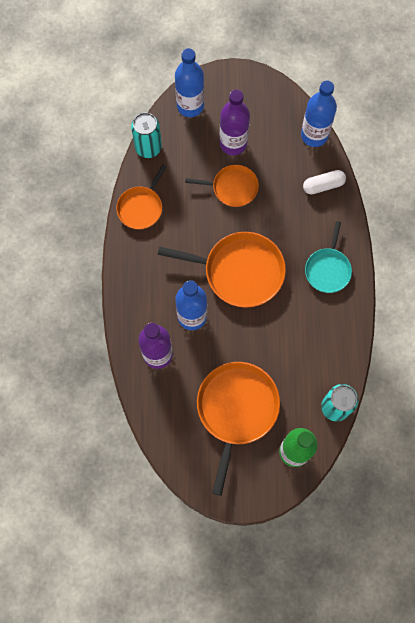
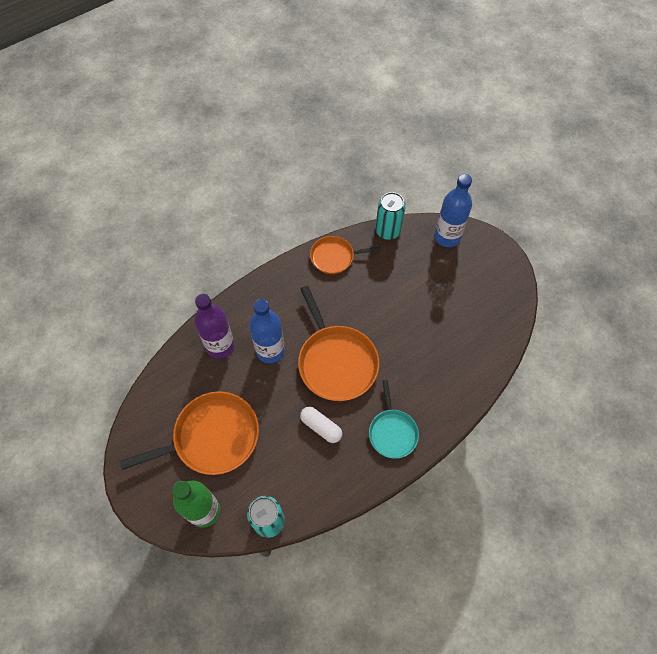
camera: 55 degrees right, 10 degrees down
orange pan [185,165,259,207] -> none
purple bottle [220,89,250,155] -> none
blue bottle [301,80,337,147] -> none
white capsule [303,170,346,194] -> white capsule moved to [300,407,342,443]
turquoise pan [305,221,352,293] -> turquoise pan turned 75 degrees counterclockwise [369,380,419,459]

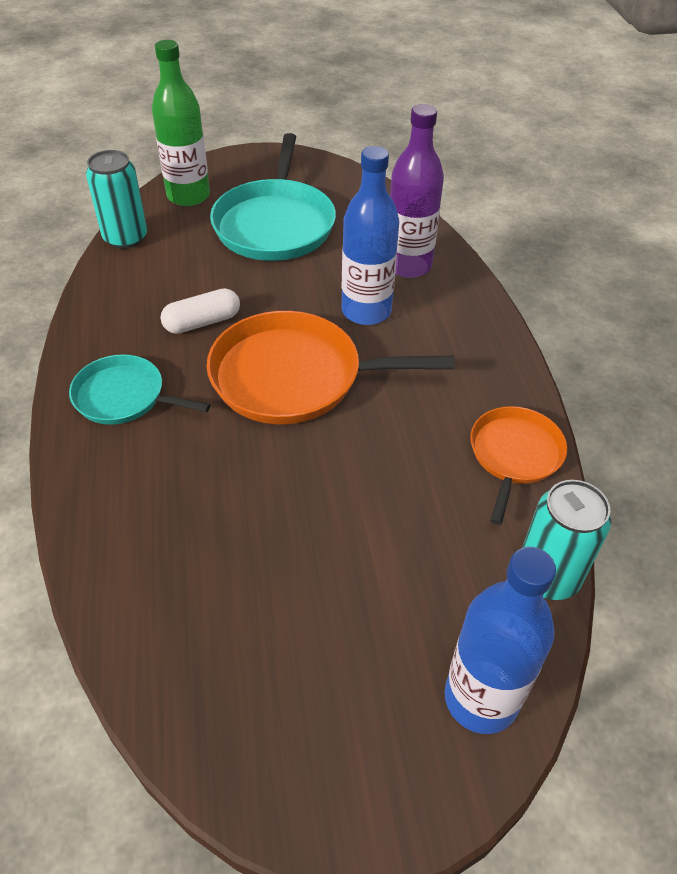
camera: 115 degrees right, 15 degrees down
orange pan [119,391,259,475] -> turquoise pan [210,133,336,261]

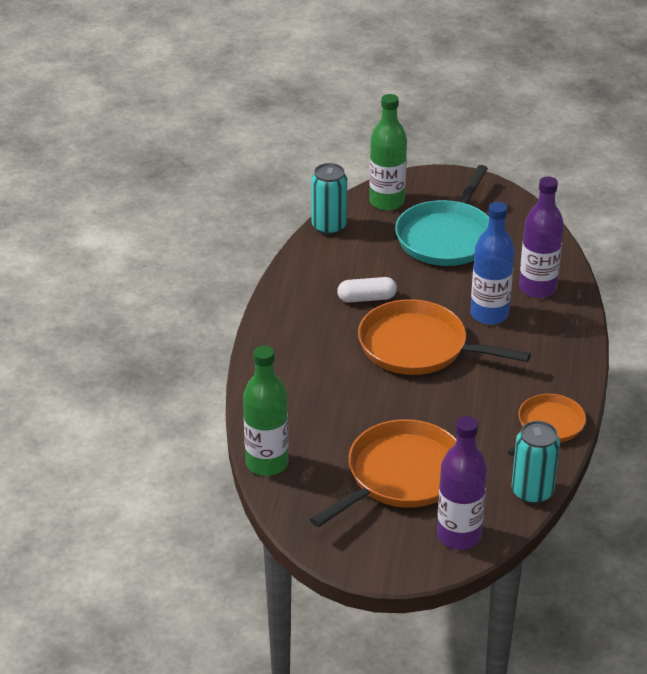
camera: 20 degrees right, 10 degrees down
turquoise pan [69,354,211,425] -> none
blue bottle [445,547,556,734] -> purple bottle [437,416,487,550]
none -> green bottle [243,345,288,476]
none -> orange pan [310,419,456,527]

